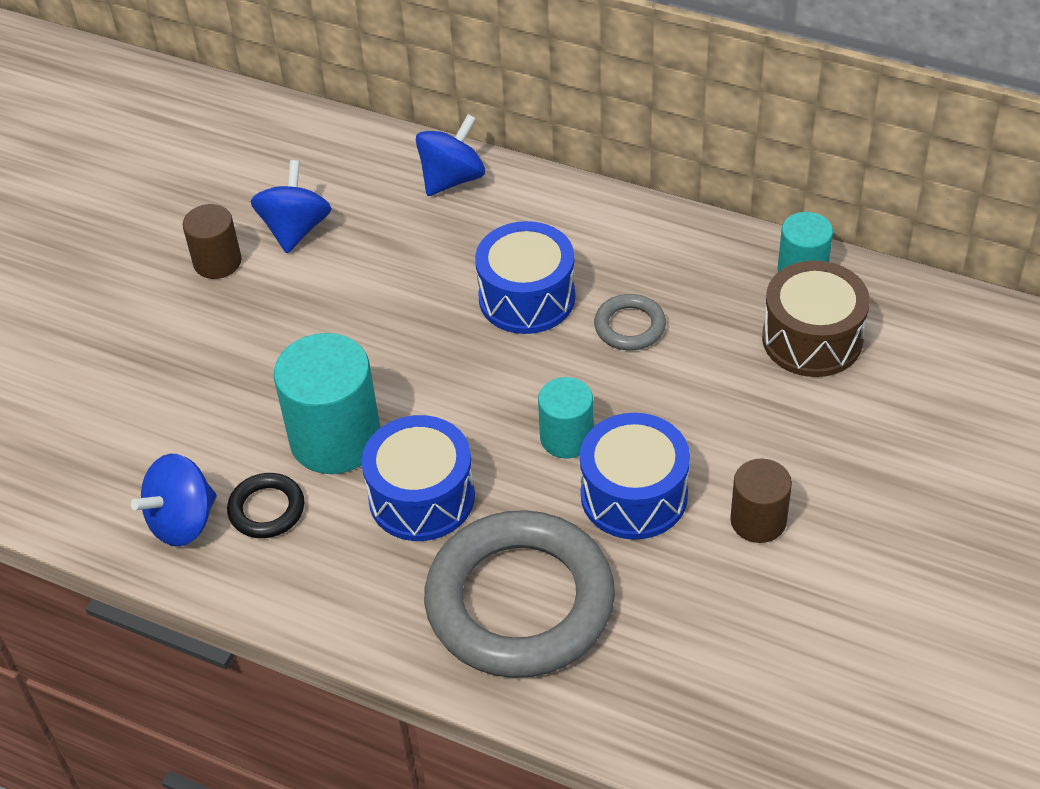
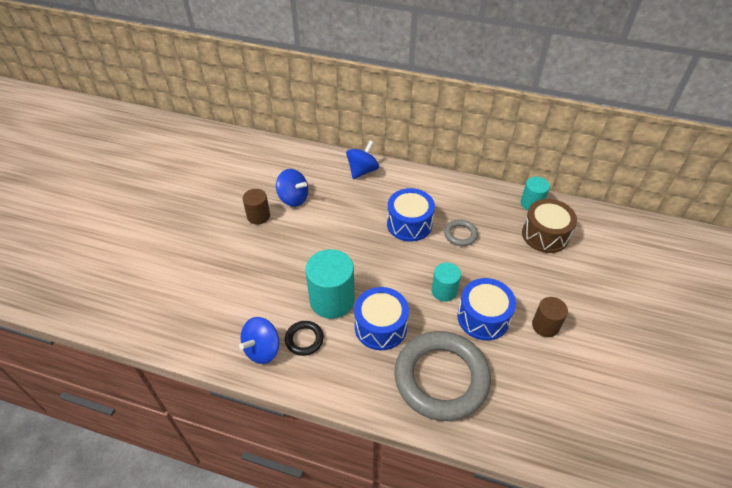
camera: 10 degrees left, 0 degrees up
blue spinning top [251,160,332,253] -> blue spinning top turned 120 degrees clockwise [276,169,308,207]

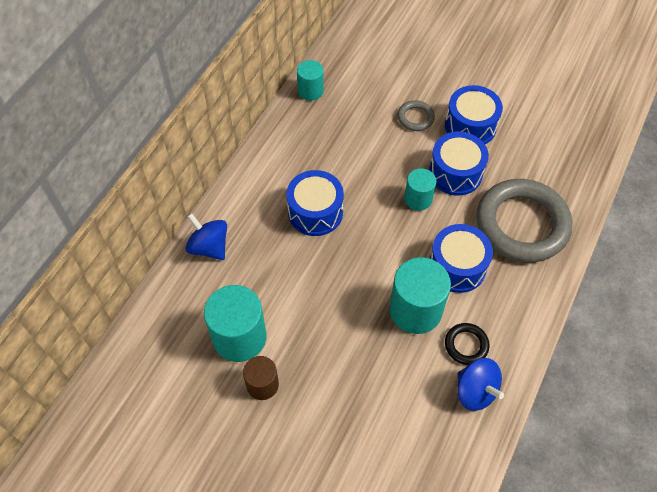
camera: 80 degrees left, 10 degrees up
blue spinning top [276,169,308,207] -> turquoise cylinder [204,285,267,362]
grey ring [444,219,478,246] -> grey ring moved to [397,100,435,131]
brown drum [522,199,577,253] -> none
brown cylinder [532,297,568,337] -> blue drum [445,85,503,144]

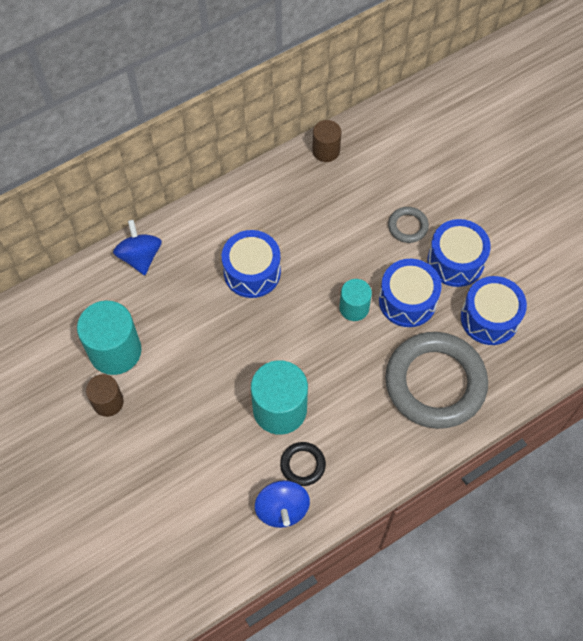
camera: 30 degrees right, 5 degrees up
turquoise cylinder [297,60,324,101] -> brown cylinder [312,120,341,162]
blue drum [430,224,493,293] -> blue drum moved to [461,276,527,345]

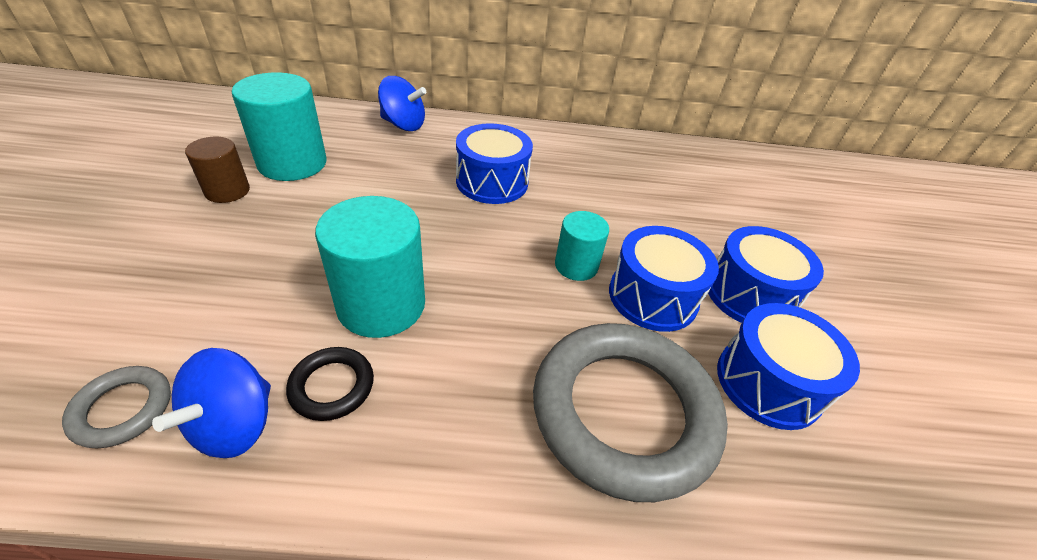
camera: 30 degrees right, 20 degrees down
blue spinning top [113,220,162,275] -> blue spinning top turned 90 degrees clockwise [378,76,426,131]
brown cylinder [312,120,341,162] -> none
grey ring [388,207,429,243] -> grey ring moved to [62,366,171,449]

